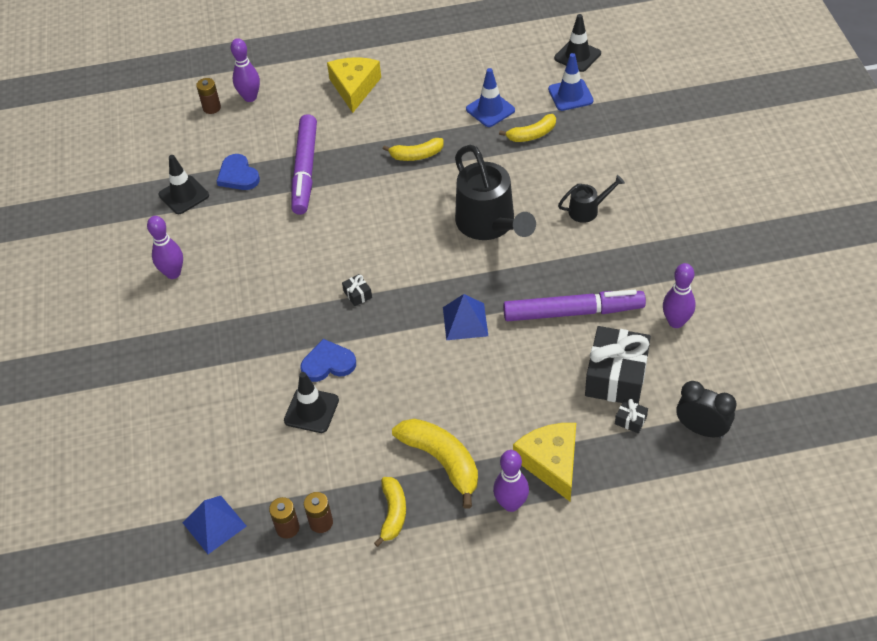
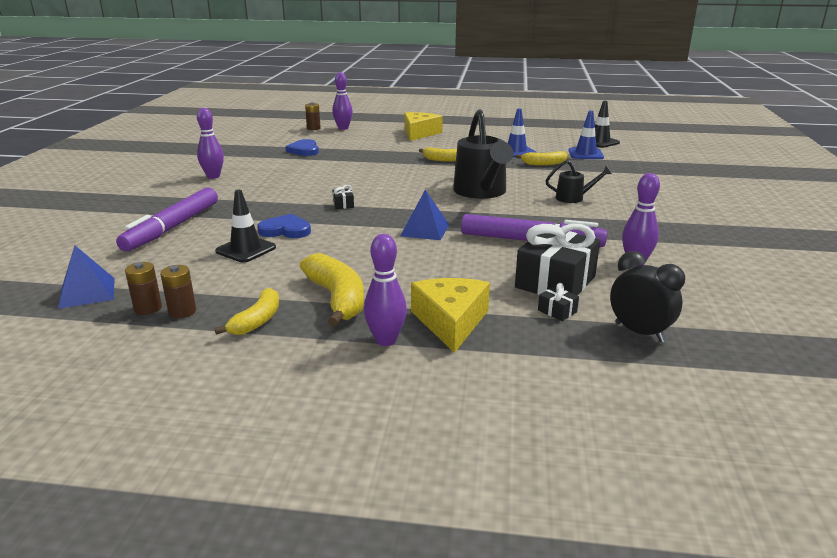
camera: 15 degrees right, 25 degrees down
black traffic cone [159,155,209,214] -> none
purple marker [291,114,317,215] -> purple marker moved to [116,187,218,252]

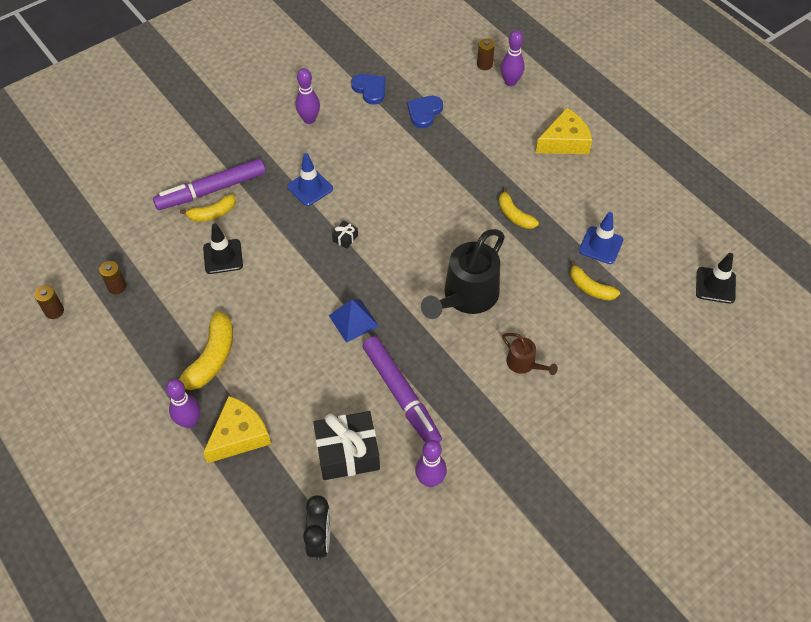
camera: 45 degrees right, 30 degrees up
blue pyramid [58,246,115,309] -> none
brown battery [160,265,196,318] -> brown battery moved to [34,285,64,319]
yellow banana [215,288,279,335] -> yellow banana moved to [180,194,236,221]
blue heart [257,214,311,238] -> blue heart moved to [351,74,386,105]
black gift [538,283,579,321] -> none
black watering can [545,160,612,203] -> brown watering can [502,333,558,375]
blue traffic cone [568,110,604,159] -> blue traffic cone moved to [287,153,333,206]

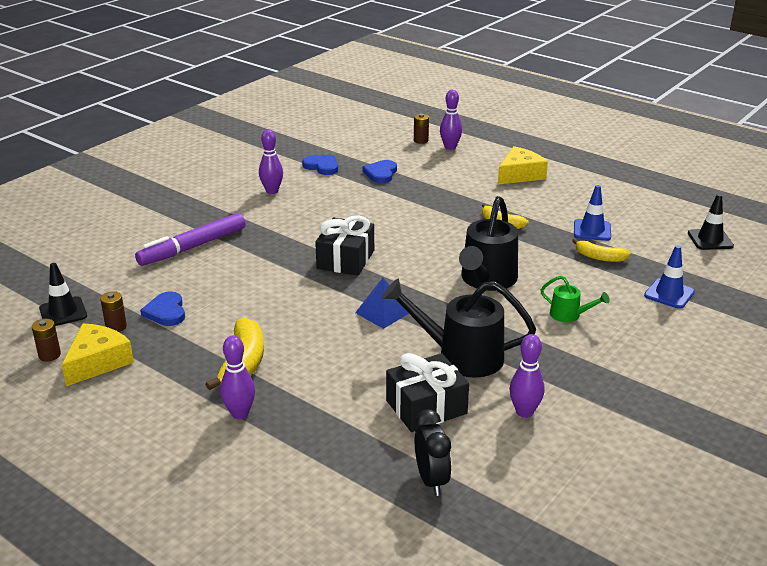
camera: 15 degrees left, 25 degrees down
yellow banana [180,194,236,221] -> none
black traffic cone [203,223,243,274] -> black traffic cone moved to [39,263,87,326]
yellow cheese [203,396,271,463] -> yellow cheese moved to [62,323,134,386]
blue traffic cone [287,153,333,206] -> blue traffic cone moved to [644,245,695,309]
black gift [332,221,358,249] -> black gift [315,215,374,276], size x2.45
purple marker [363,336,442,443] -> black watering can [382,279,536,378]
brown watering can [502,333,558,375] -> green watering can [540,276,610,322]
none -> blue heart [140,291,185,326]

